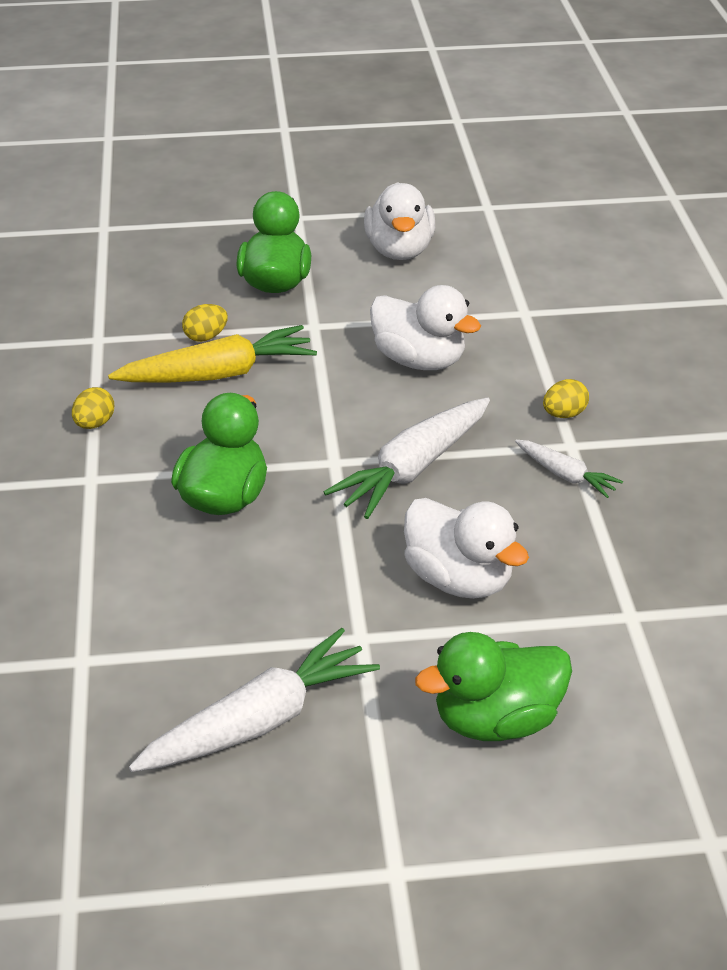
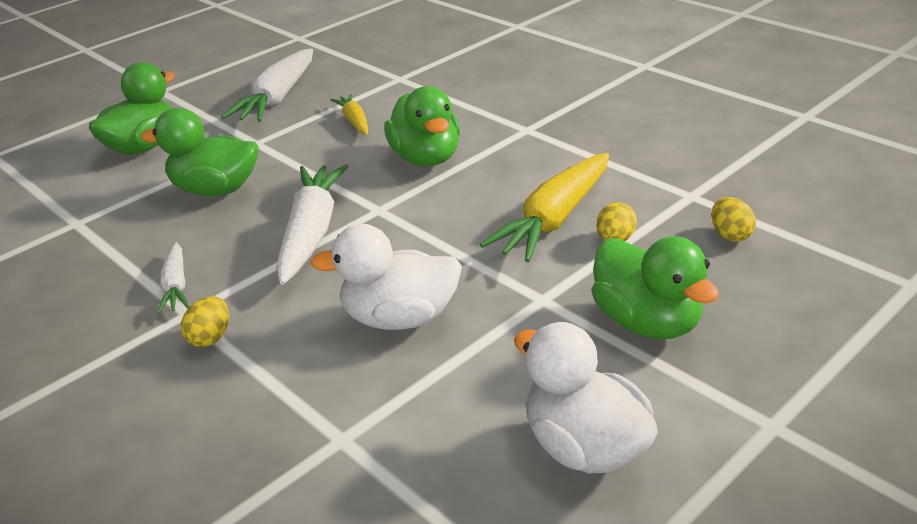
camera: 145 degrees right, 5 degrees down
yellow egg [72,387,114,429] -> yellow egg moved to [711,197,756,242]
white duck [404,498,529,599] -> green duck [140,108,259,196]
white carrot [515,440,623,498] -> white carrot turned 105 degrees counterclockwise [157,242,189,314]
none -> yellow carrot [330,94,368,135]

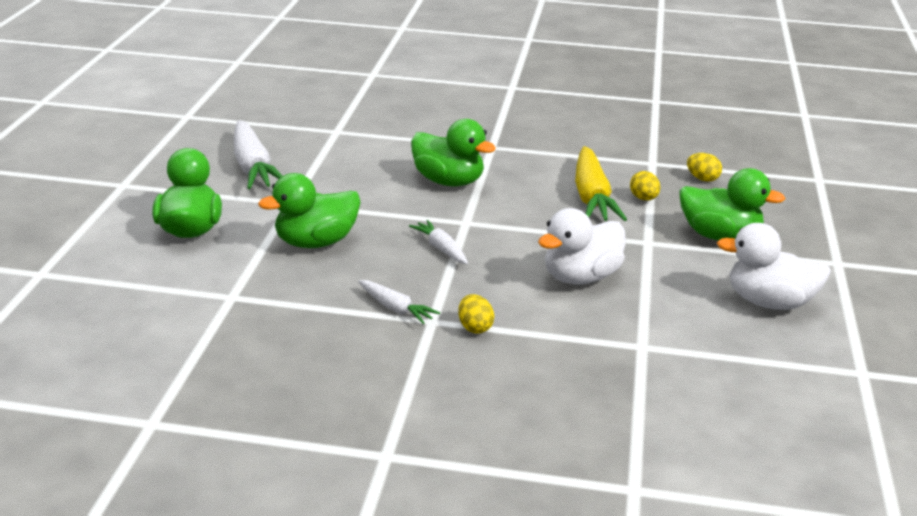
camera: 40 degrees left, 5 degrees down
white carrot [276,165,349,285] -> white carrot [409,220,468,264], size x0.53
yellow carrot [330,94,368,135] -> none

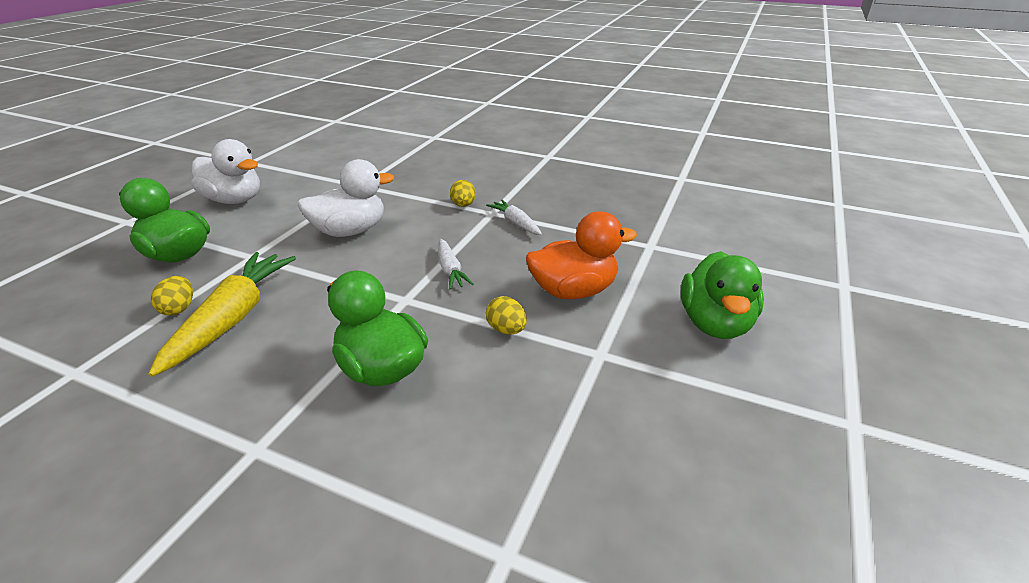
camera: 165 degrees left, 5 degrees up
white carrot [234,120,283,189] -> none
green duck [258,173,361,248] -> orange duck [526,211,637,299]
yellow egg [687,153,722,182] -> yellow egg moved to [486,296,527,334]

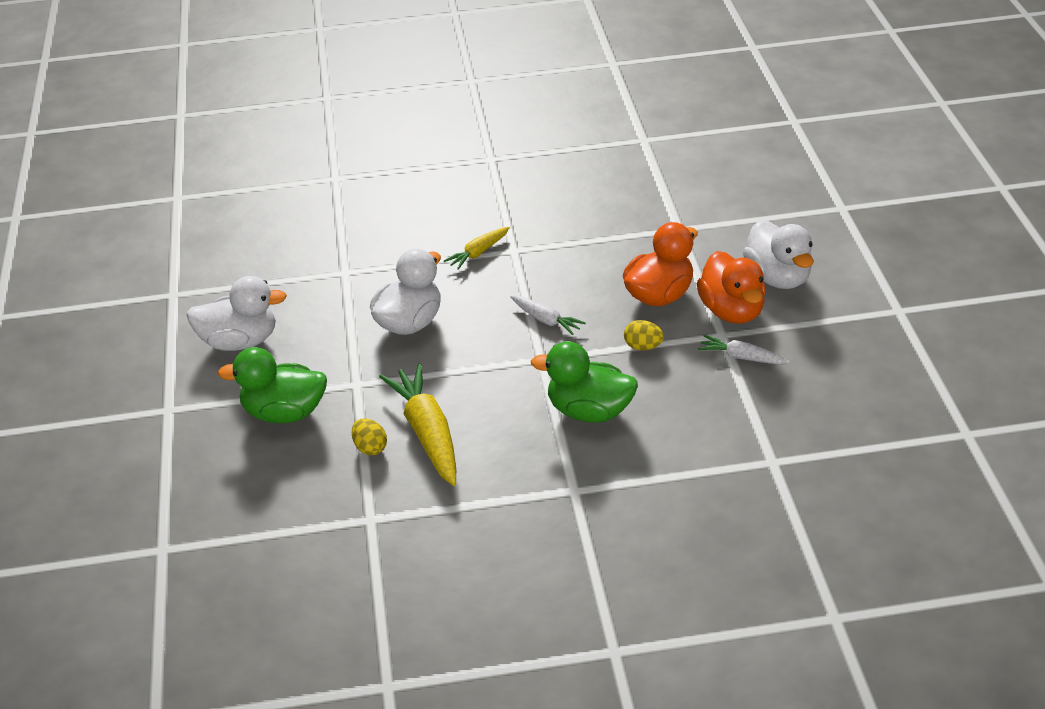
camera: 30 degrees left, 5 degrees up
yellow egg [450,180,476,207] -> yellow carrot [444,227,510,270]
white carrot [486,199,542,235] -> white carrot moved to [698,335,790,364]
green duck [681,251,764,339] -> white duck [743,220,814,289]
none -> orange duck [696,251,766,324]

